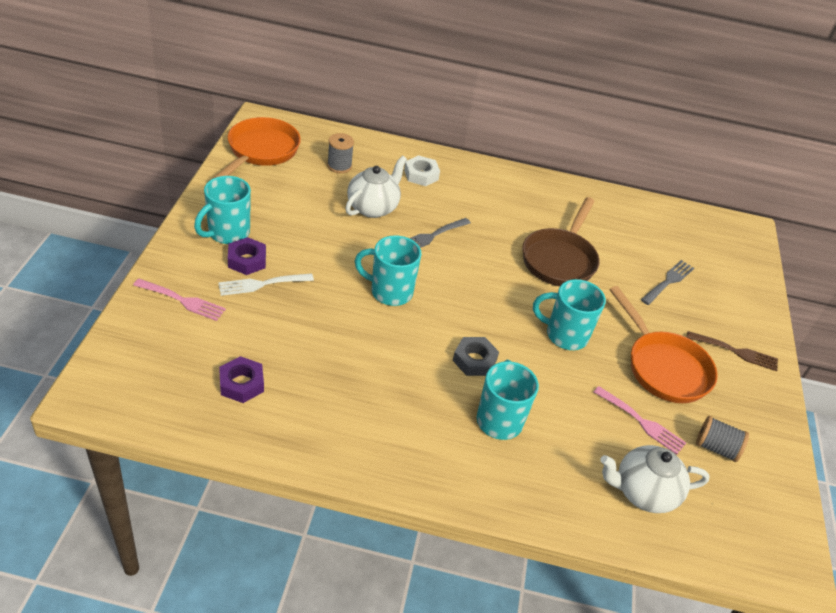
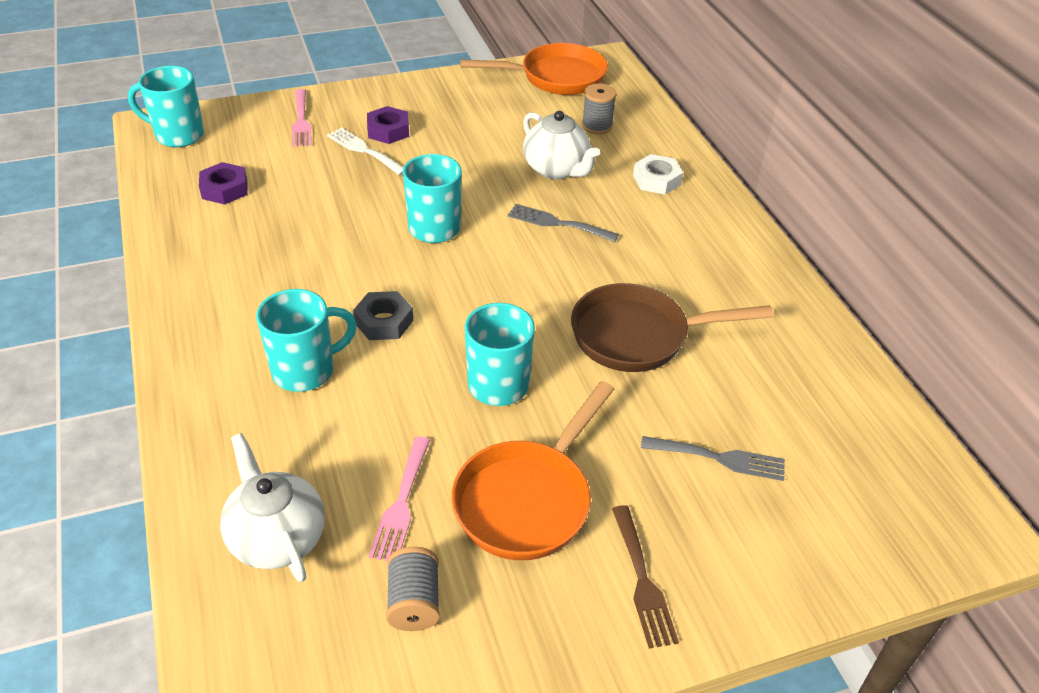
camera: 65 degrees right, 0 degrees up
turquoise mug [194,176,251,244] -> turquoise mug moved to [128,66,204,147]
white teapot [345,156,407,218] -> white teapot turned 45 degrees clockwise [523,111,600,180]

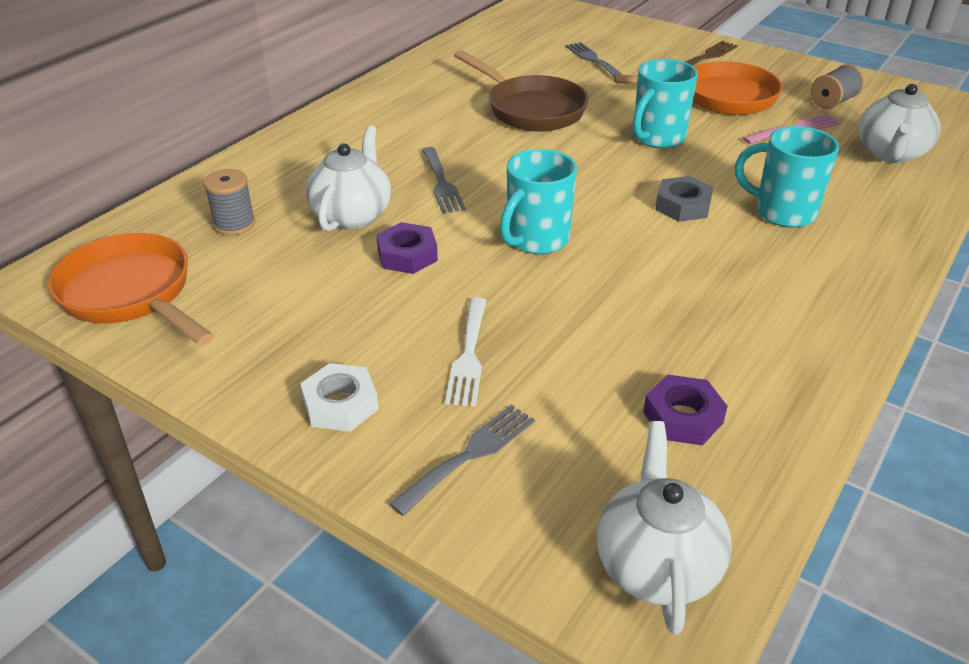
camera: 125 degrees left, 5 degrees down
turquoise mug [128,66,204,147] -> white teapot [597,421,732,635]
pink fork [292,89,312,147] -> grey fork [389,404,535,516]
purple nut [367,106,409,144] -> purple nut moved to [376,222,438,274]
white nut [633,154,683,195] -> white nut moved to [300,363,379,432]

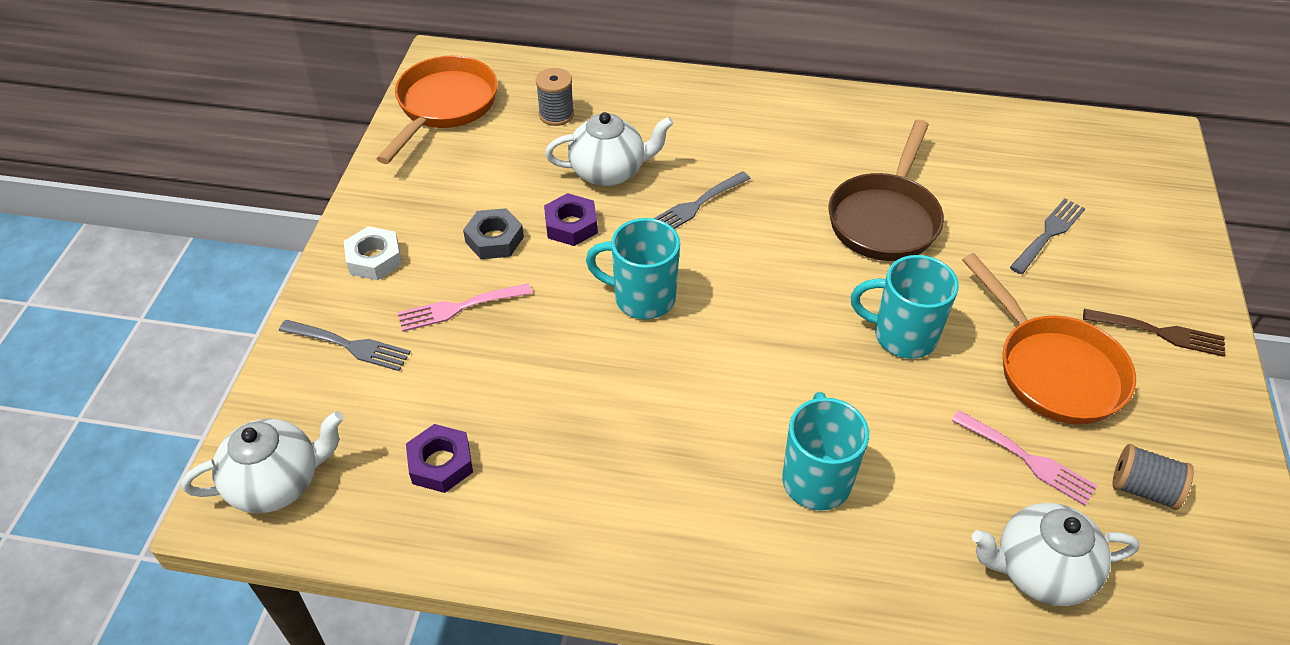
camera: 65 degrees right, 10 degrees up
white fork [445,297,487,407] -> pink fork [398,283,532,332]
grey nut [655,176,713,222] -> grey nut moved to [463,208,524,259]

